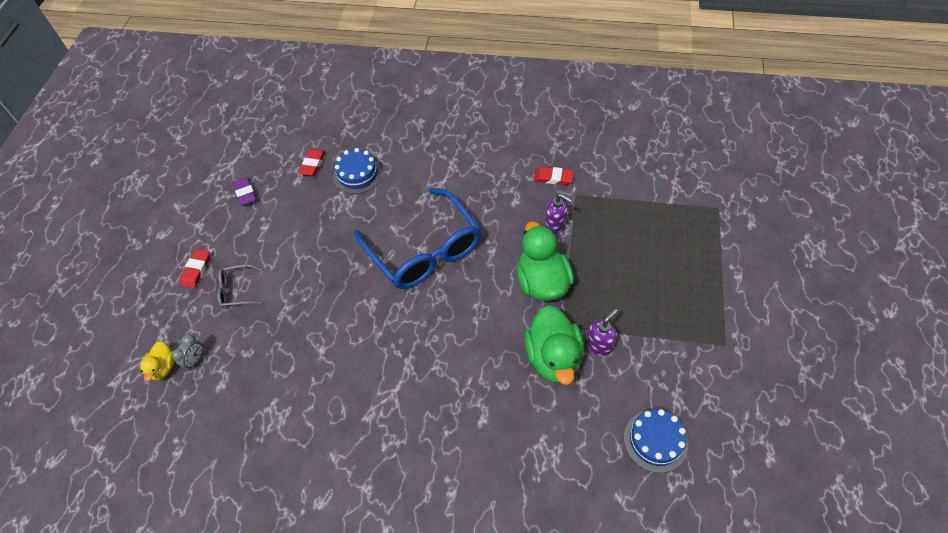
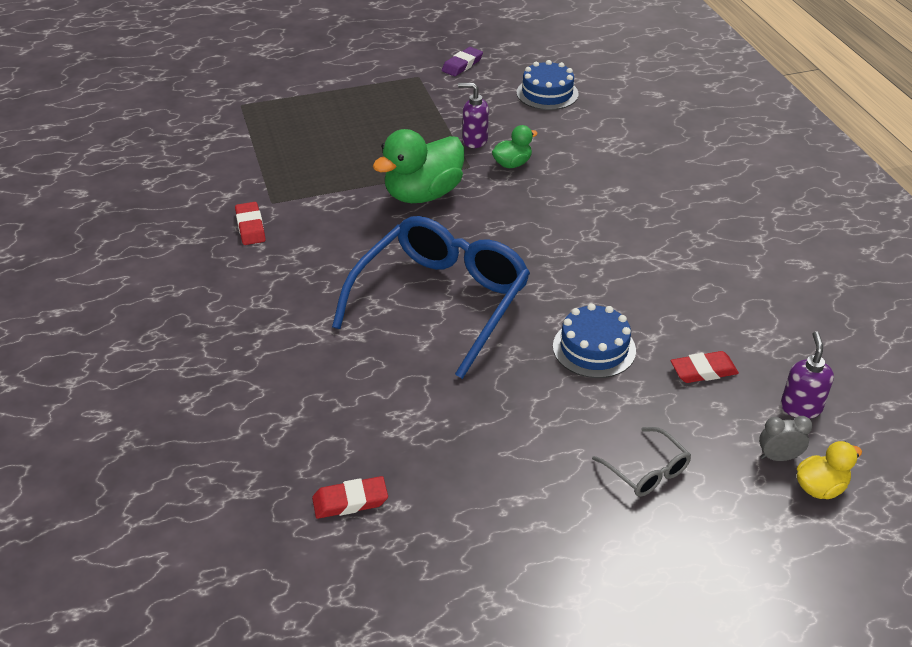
camera: 120 degrees left, 15 degrees down
red eraser [180,249,210,288] -> red eraser moved to [671,351,739,383]
purple eraser [233,177,257,206] -> purple eraser moved to [442,47,483,76]
blue cake [333,148,382,194] -> blue cake moved to [553,303,636,378]
green duck [524,305,584,385] -> green duck [492,125,538,168], size x0.51
purple soap dispenser [545,193,572,234] -> purple soap dispenser moved to [781,331,834,419]

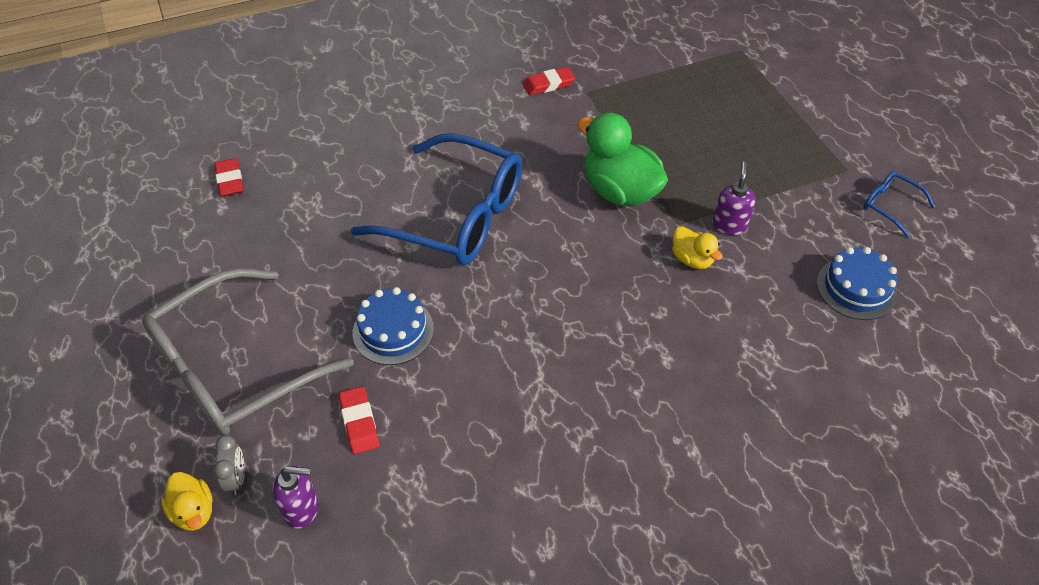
camera: 85 degrees right, 10 degrees up
purple eraser [442,47,483,76] -> blue glasses [864,171,935,238]
green duck [492,125,538,168] -> yellow duck [672,226,723,269]
grey glasses [592,427,691,497] -> grey glasses [142,268,354,436], size x2.39

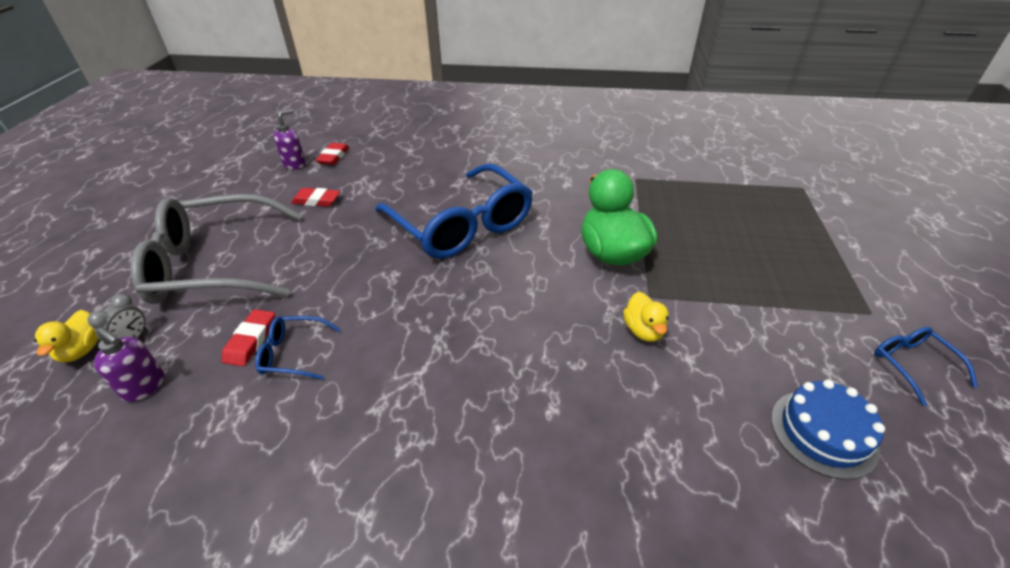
camera: 30 degrees right, 10 degrees down
blue cake [353,287,434,365] -> none
red eraser [523,67,575,95] -> red eraser moved to [291,188,341,207]
purple soap dispenser [712,162,756,235] -> purple soap dispenser moved to [273,109,306,169]
none -> blue glasses [255,316,340,380]

